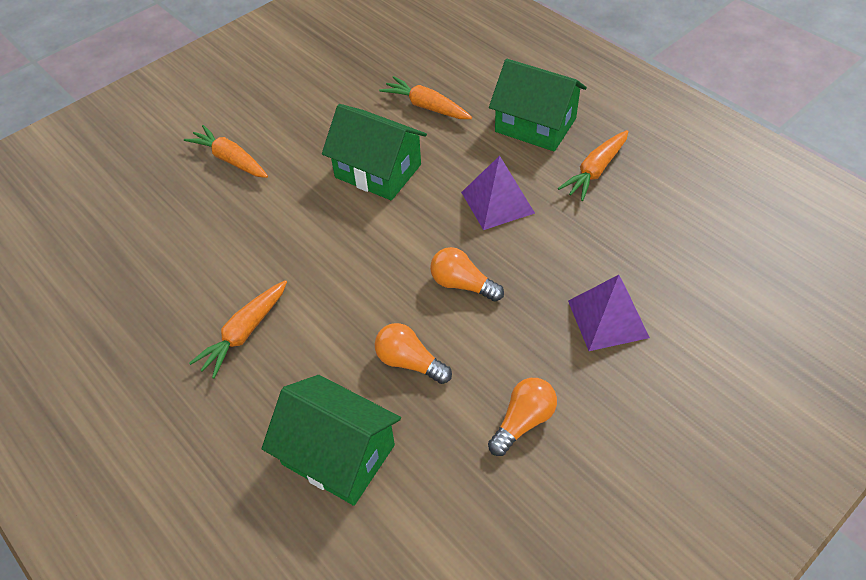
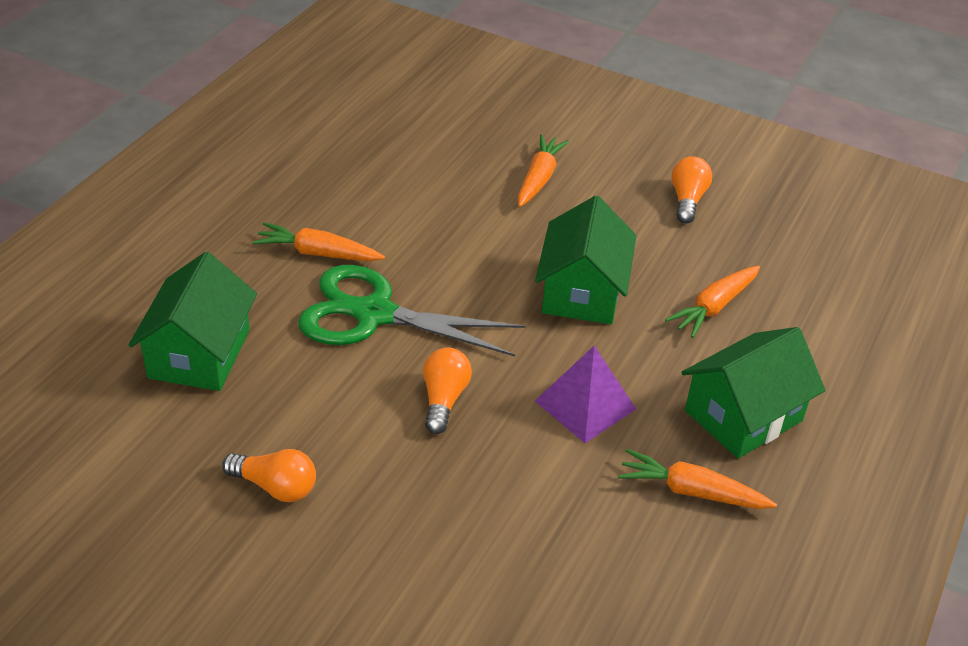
camera: 65 degrees right, 10 degrees down
orange light bulb [375,323,452,384] -> orange light bulb moved to [671,156,712,224]
orange carrot [379,76,472,119] -> orange carrot turned 150 degrees counterclockwise [665,266,760,338]
green house [489,59,587,151] -> green house turned 45 degrees clockwise [681,327,825,458]
purple pyramid [568,275,650,351] -> none
none -> green scissors [298,265,525,356]

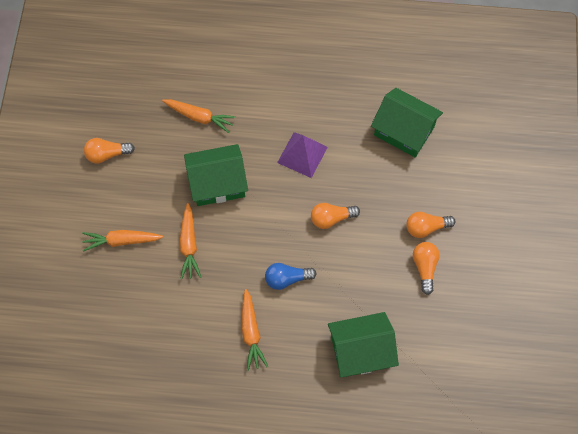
camera: 110 degrees left, 25 degrees up
green scissors [298,265,525,356] -> blue light bulb [265,263,317,290]
orange carrot [618,449,777,509] -> orange carrot moved to [180,203,201,279]
green house [681,327,825,458] -> green house moved to [371,88,443,157]
none -> orange light bulb [406,212,455,238]

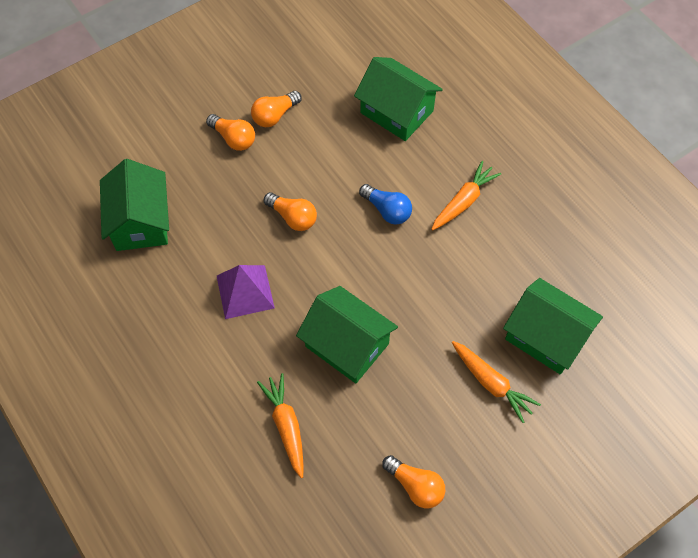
camera: 130 degrees left, 5 degrees down
orange carrot [180,203,201,279] -> none
none -> green house [503,278,603,374]

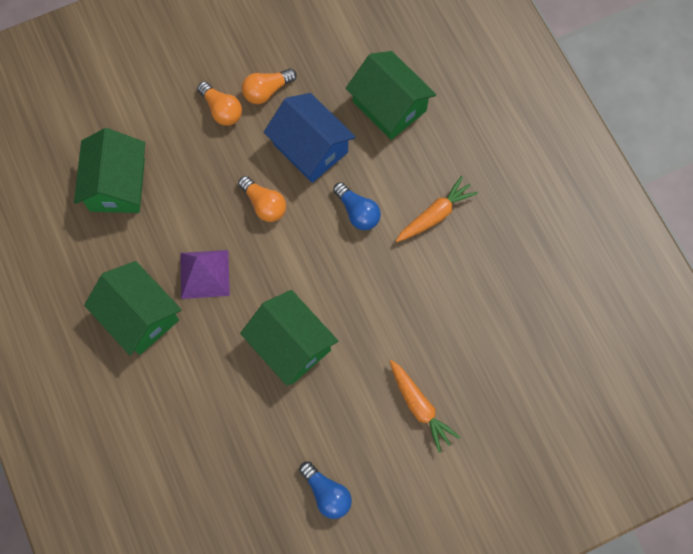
camera: 10 degrees right, 10 degrees up
orange carrot [257,373,304,478] -> none
orange light bulb [382,455,445,508] -> blue light bulb [299,462,352,519]
green house [503,278,603,374] -> green house moved to [84,261,181,355]
none -> blue house [264,93,356,183]

